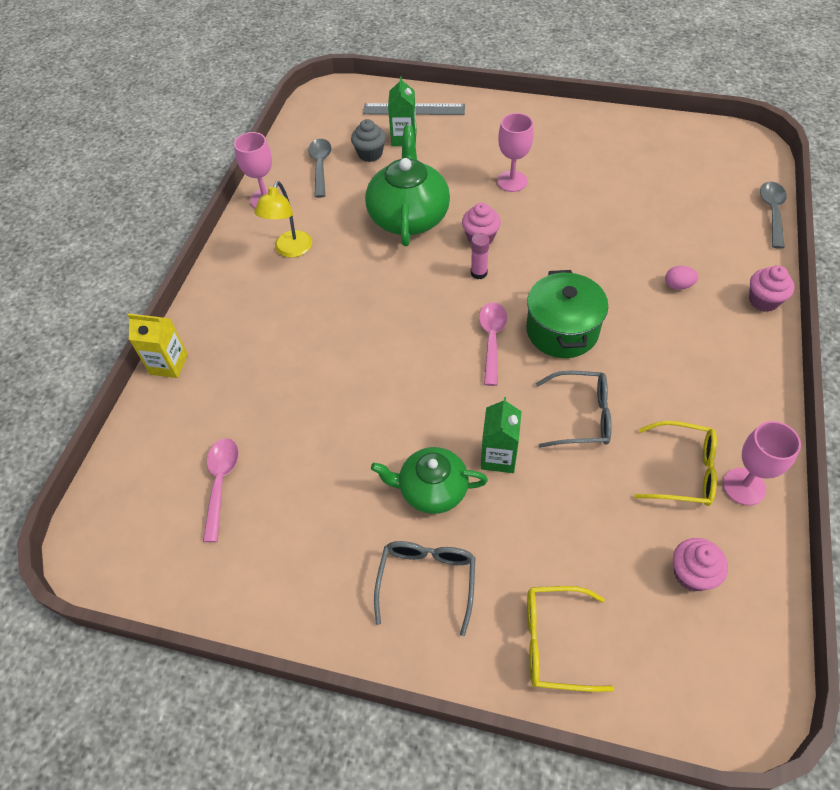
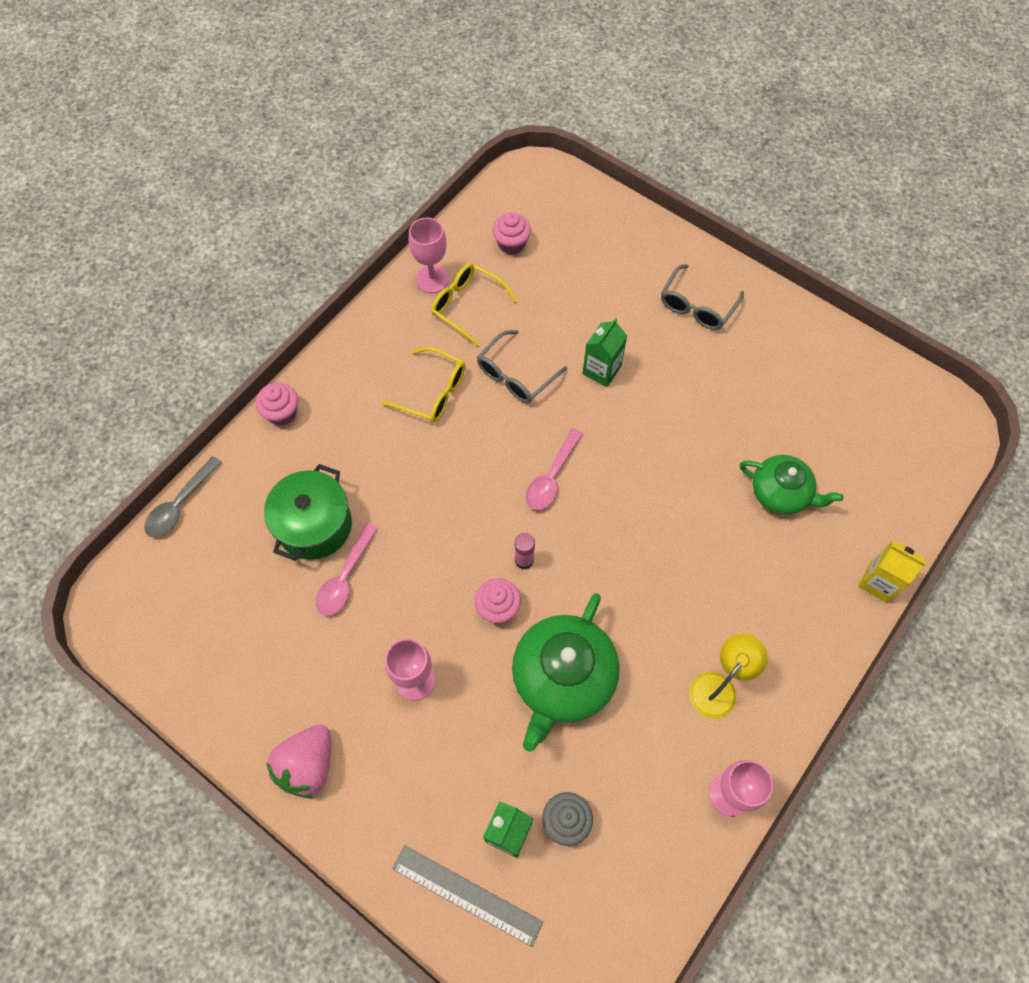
camera: 160 degrees left, 10 degrees up
pink spoon [203,438,239,542] -> pink spoon moved to [316,523,378,616]
grey spoon [308,139,332,198] -> none
green teapot [371,447,488,514] -> green teapot moved to [740,455,844,515]
green pot [526,270,608,358] -> green pot moved to [264,464,352,561]
yellow glasses [527,586,614,692] -> yellow glasses moved to [382,347,465,422]
grey glasses [536,371,612,448] -> grey glasses turned 75 degrees counterclockwise [477,330,567,403]
pink egg [665,266,698,290] -> none
none -> pink strawberry [266,724,331,798]

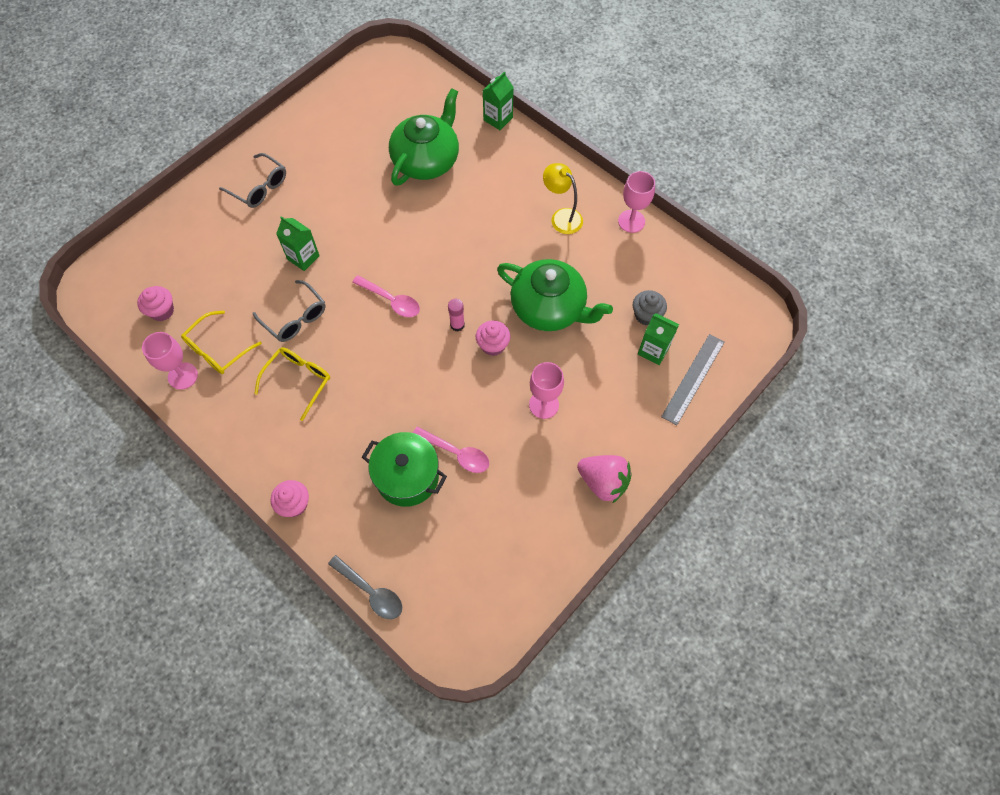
camera: 85 degrees left, 0 degrees up
green teapot [740,455,844,515] -> green teapot [389,88,459,186], size x1.56
yellow carton [858,540,926,603] -> green carton [483,71,514,130]

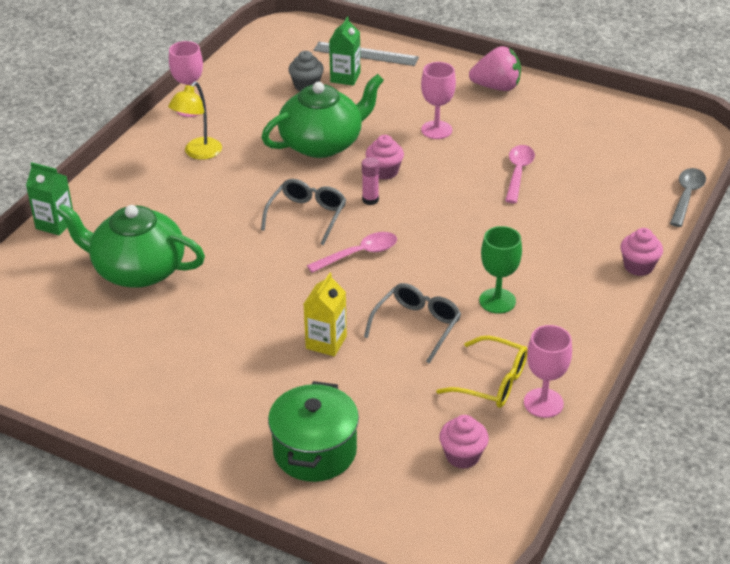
camera: 105 degrees left, 25 degrees down
grey glasses [219,153,286,208] -> grey glasses moved to [261,179,346,245]
yellow glasses [254,347,330,421] -> green goblet [479,226,522,314]
green carton [276,216,320,271] -> yellow carton [304,273,347,356]
pink spoon [352,275,420,317] -> pink spoon turned 45 degrees clockwise [307,232,397,273]
green pot [362,432,447,507] -> green pot moved to [268,381,359,482]
green teapot [497,259,613,331] -> green teapot turned 45 degrees clockwise [261,74,384,158]
pink strawberry [577,455,632,503] -> pink strawberry turned 75 degrees clockwise [469,46,521,91]

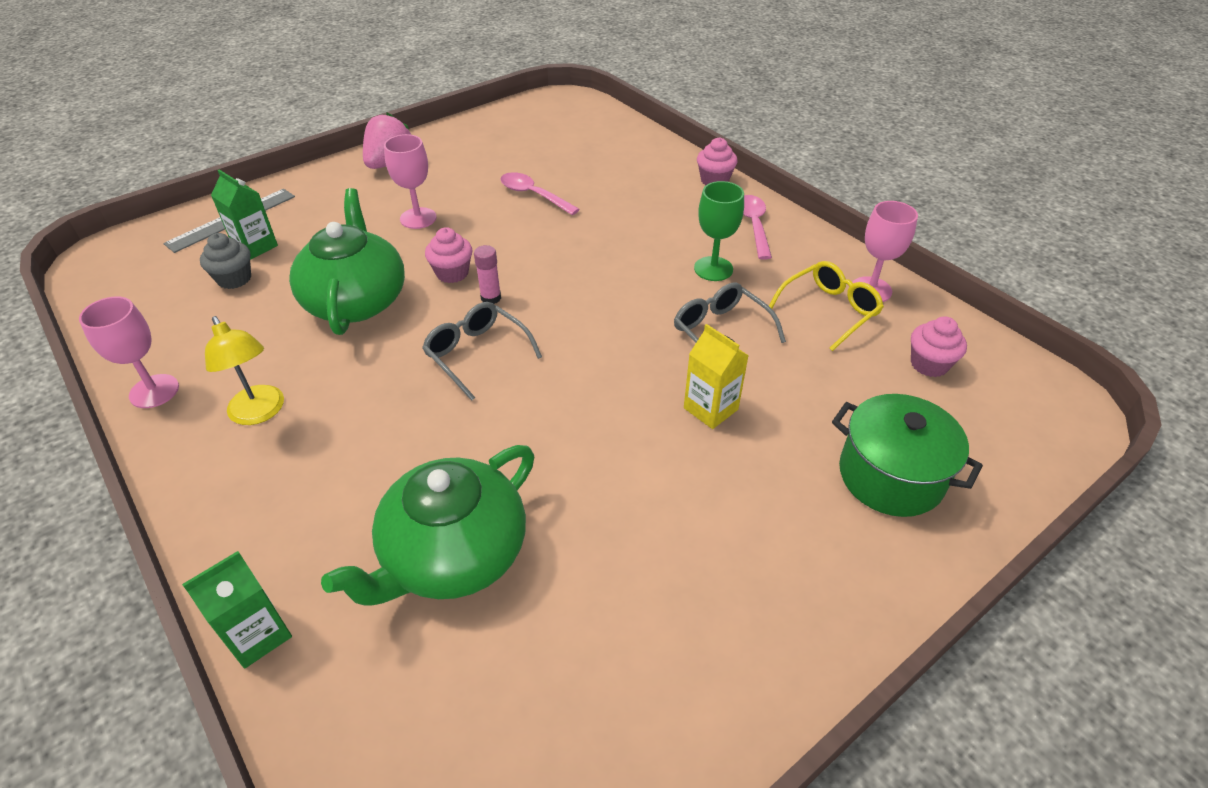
camera: 65 degrees left, 5 degrees up
pink spoon [307,232,397,273] -> pink spoon moved to [743,195,772,260]
grey spoon [670,168,706,227] -> none

